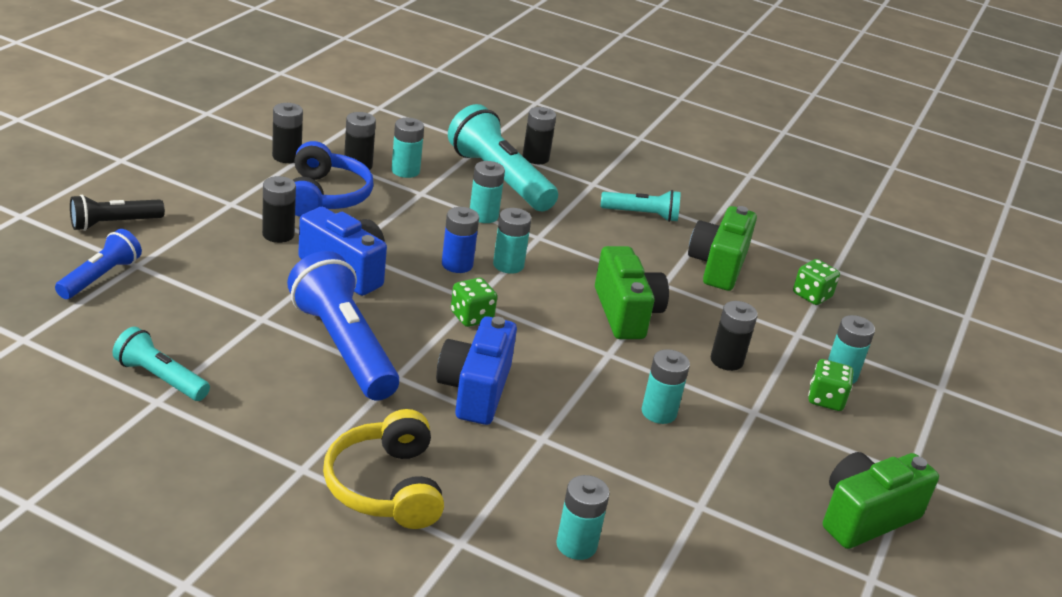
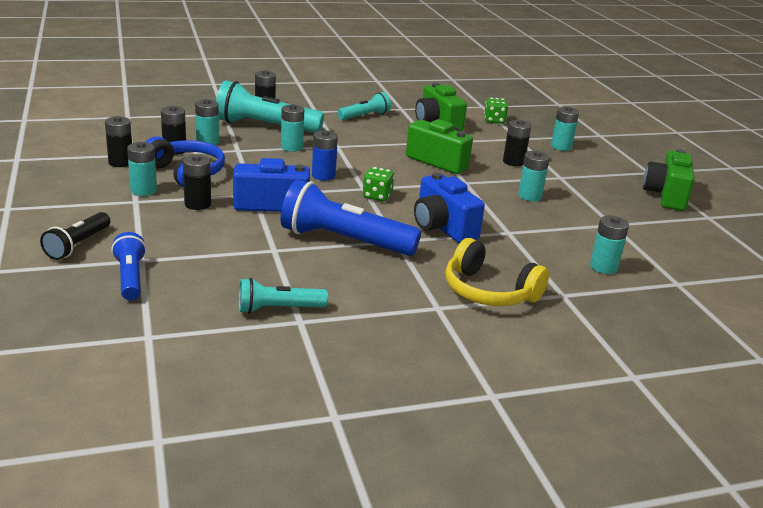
camera: 40 degrees left, 5 degrees down
turquoise battery [493,208,531,274] -> turquoise battery moved to [127,142,157,196]
green dice [808,359,853,411] -> none

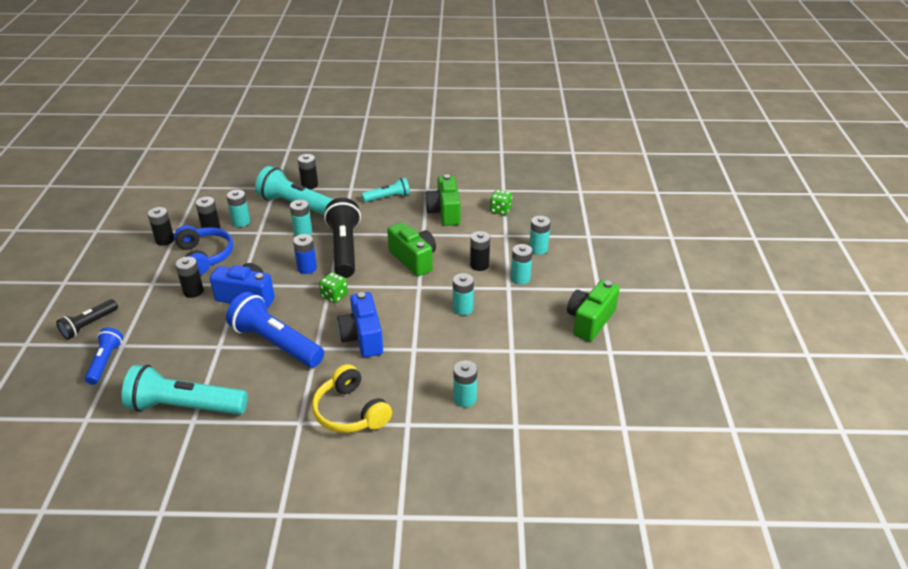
camera: 20 degrees right, 10 degrees up
turquoise battery [127,142,157,196] -> turquoise battery moved to [511,244,533,285]
turquoise flashlight [239,278,328,314] -> turquoise flashlight [122,365,248,415], size x1.79
none -> black flashlight [324,198,361,278]

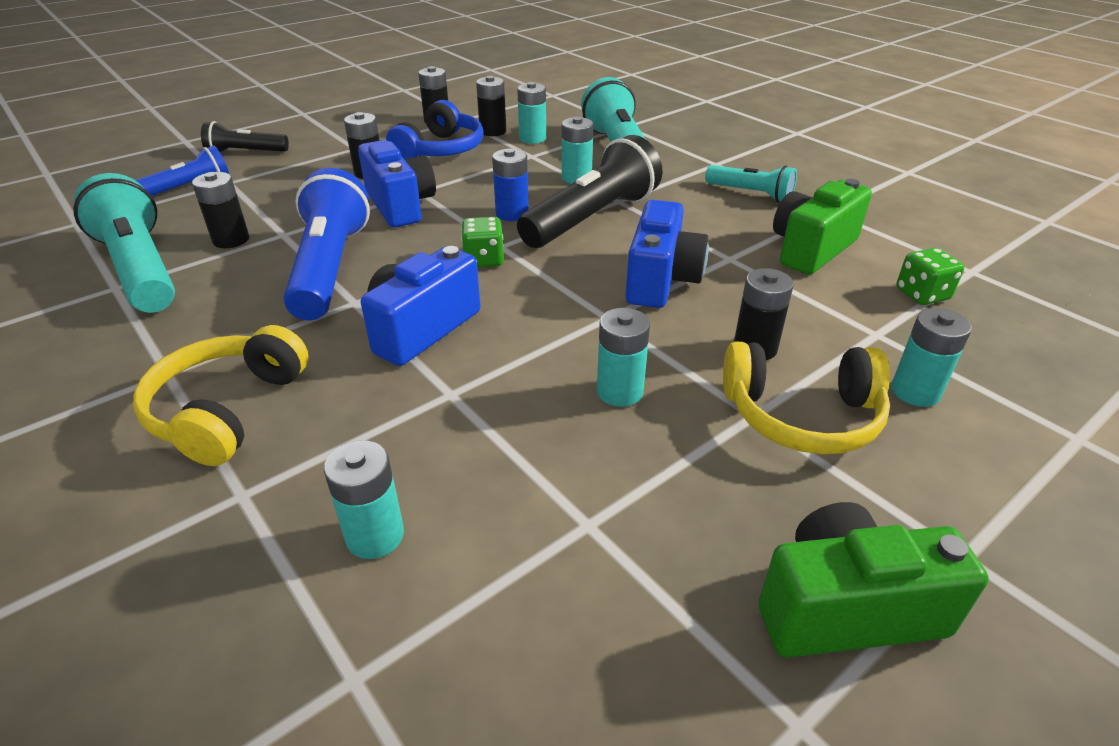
camera: 50 degrees right, 0 degrees up
black battery [298,154,318,189] -> black battery moved to [192,172,249,248]
green camera [387,222,436,276] -> blue camera [626,200,709,308]
turquoise battery [511,244,533,285] -> yellow headphones [723,342,890,454]

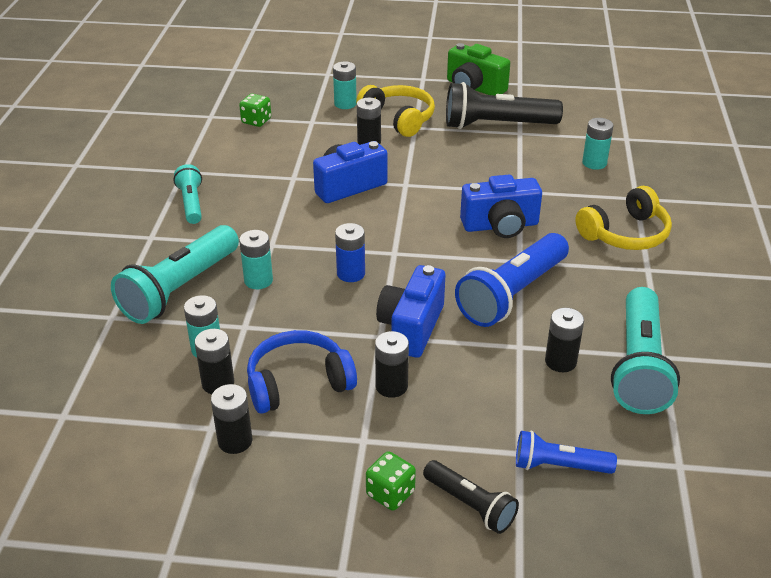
camera: 135 degrees left, 0 degrees up
green dice [461,217,504,267] -> green dice moved to [366,451,416,511]
black flashlight [517,135,663,248] -> black flashlight moved to [446,82,563,129]
turquoise battery [597,308,650,407] -> none
green camera [773,179,872,275] -> none

